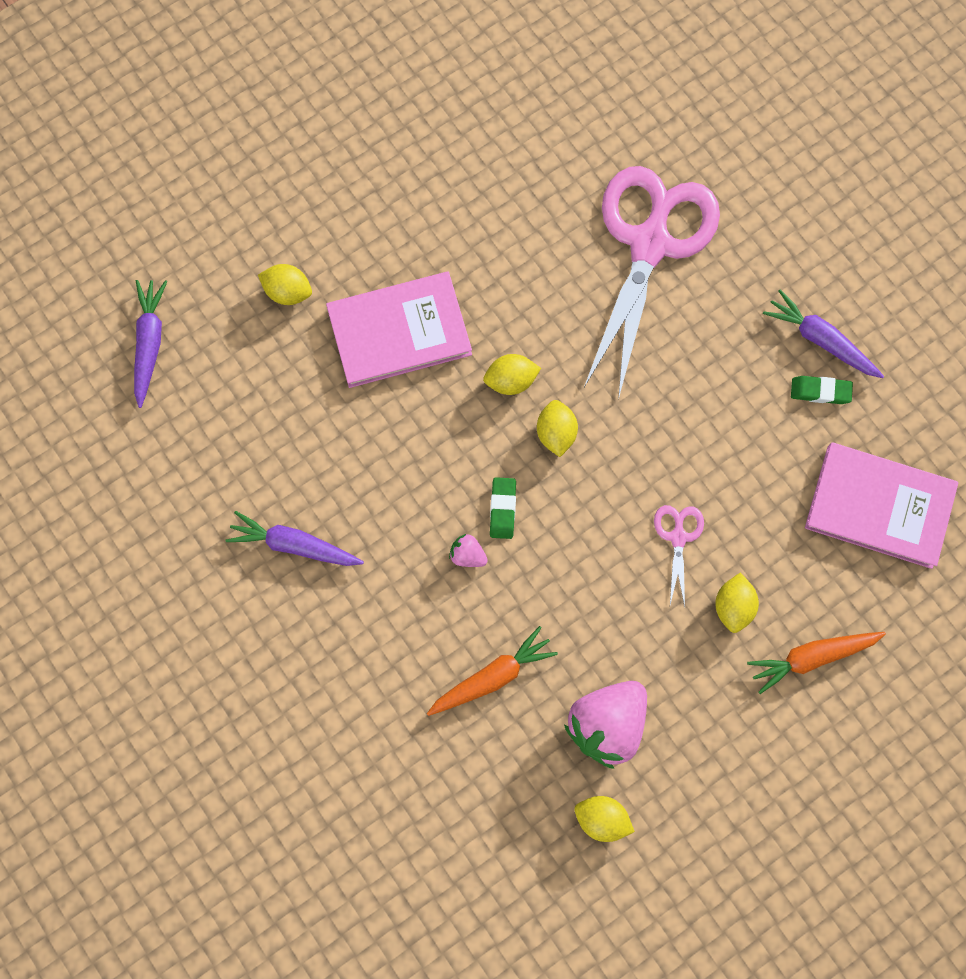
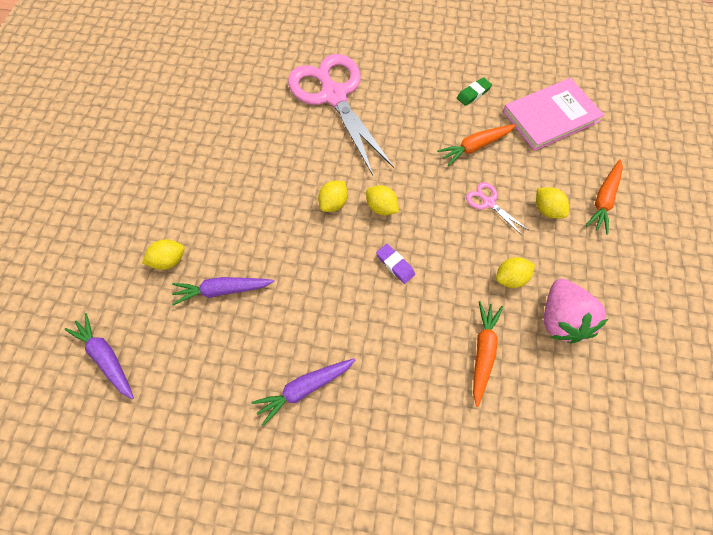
camera: 45 degrees left, 10 degrees down
pink book [326,272,472,388] -> none
pink strawberry [449,534,488,567] -> none
green eraser [490,477,516,539] -> purple eraser [376,244,415,284]
yellow lemon [574,796,635,842] -> yellow lemon moved to [496,257,535,288]
purple carrot [763,290,884,378] -> purple carrot moved to [172,277,274,305]
none -> orange carrot [437,124,516,166]

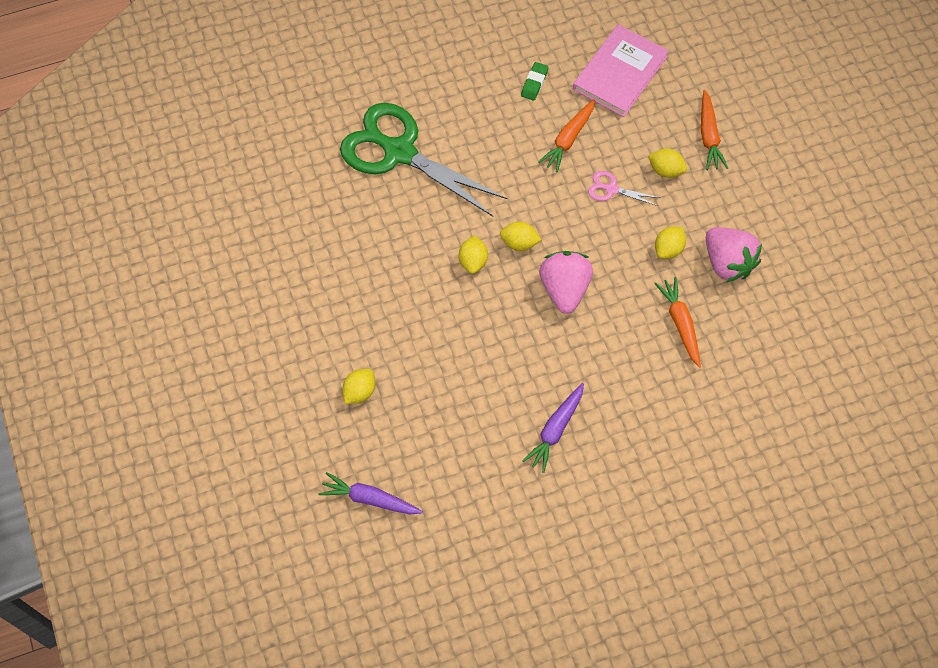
camera: 30 degrees left, 0 degrees up
purple carrot [172,277,274,305] -> none
pink scissors [288,54,394,175] -> green scissors [340,103,507,216]
purple eraser [376,244,415,284] -> pink strawberry [539,251,593,314]

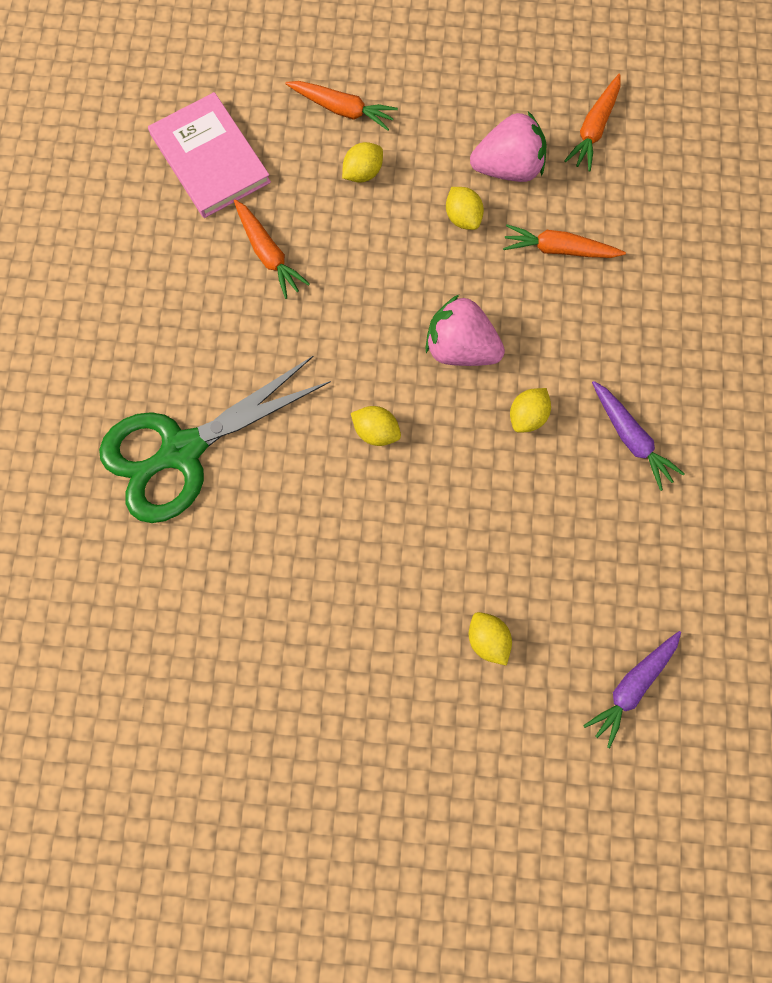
camera: 65 degrees left, 10 degrees up
yellow lemon [500,222,541,251] -> yellow lemon moved to [510,388,551,433]
green eraser [521,62,548,101] -> none
pink scissors [588,171,660,206] -> none
none -> orange carrot [564,74,621,171]

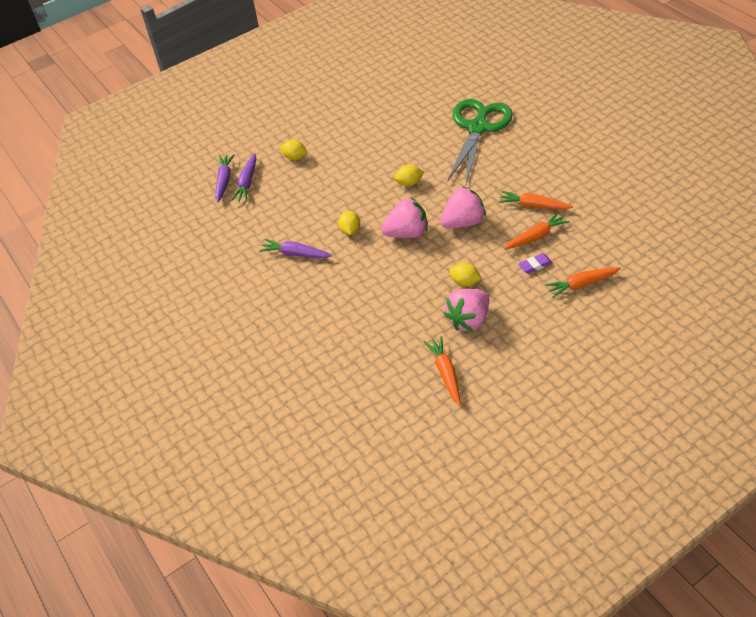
camera: 145 degrees right, 25 degrees down
pink book [148,92,271,218] -> none
yellow lemon [342,142,383,183] -> purple eraser [518,253,553,274]
orange carrot [503,224,626,258] -> orange carrot moved to [504,211,570,250]
none -> purple carrot [231,153,256,201]
none -> pink strawberry [440,186,486,228]

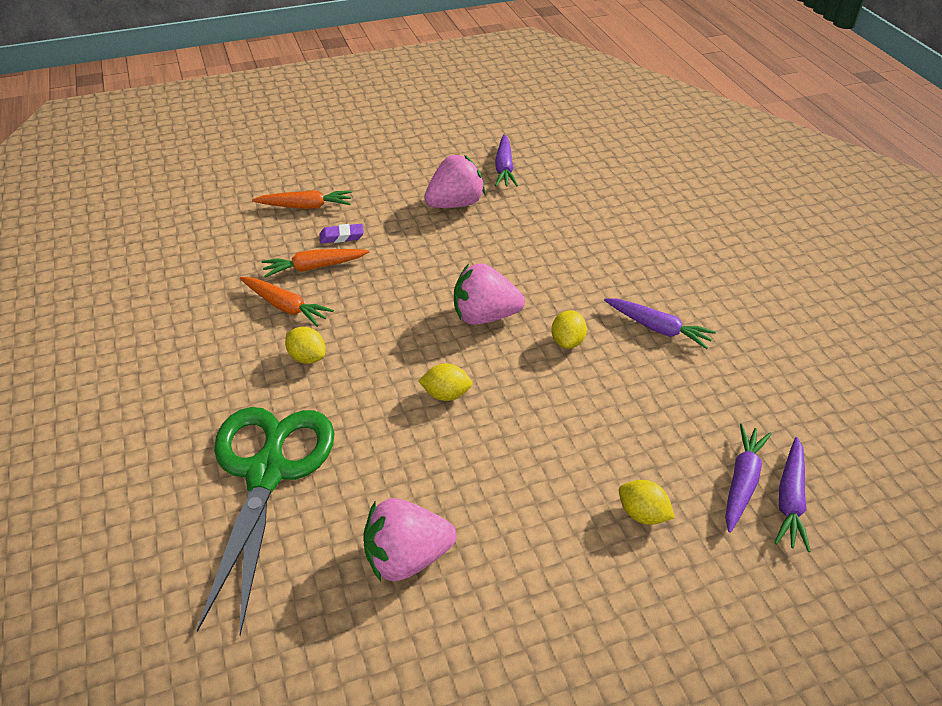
camera: 170 degrees left, 5 degrees down
orange carrot [424,336,461,406] -> purple carrot [495,134,518,187]
pink strawberry [440,186,486,228] -> pink strawberry moved to [363,498,457,581]
green scissors [447,99,513,184] -> green scissors turned 150 degrees clockwise [197,407,334,636]
yellow lemon [449,263,482,286] -> yellow lemon moved to [285,327,325,364]

